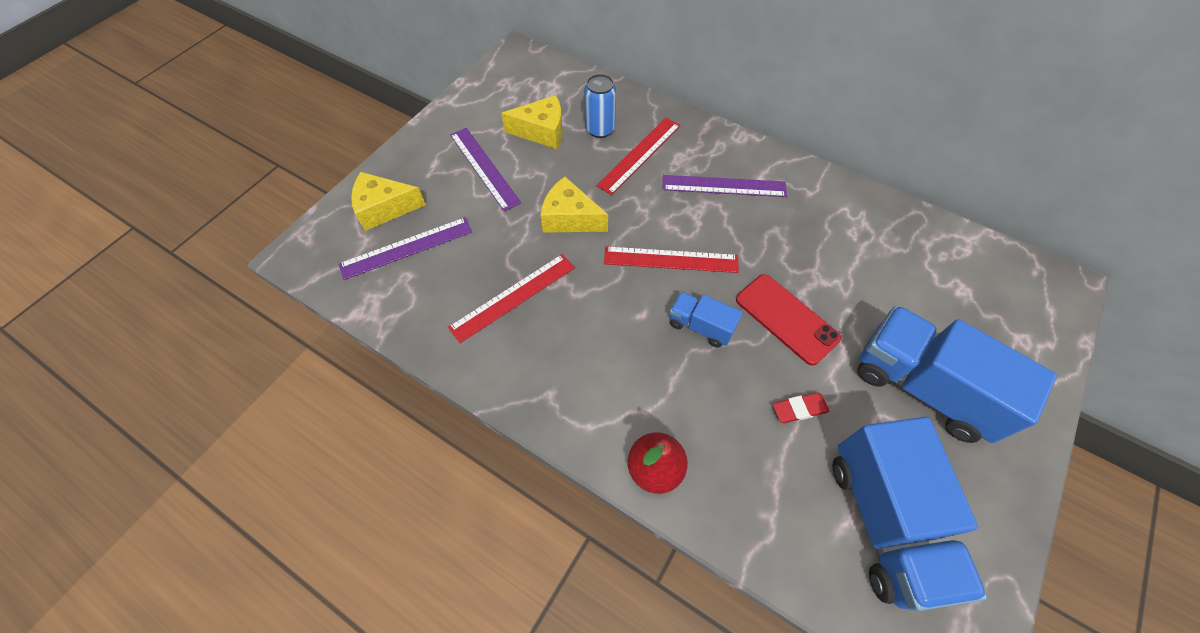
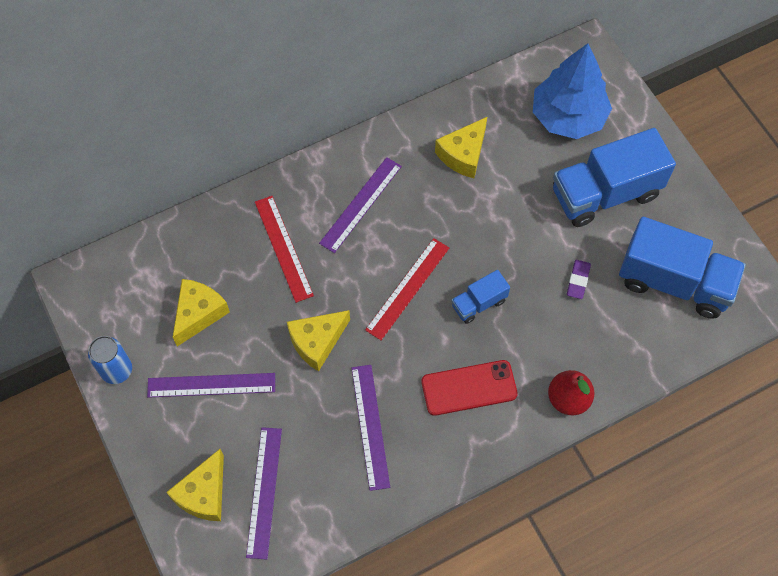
camera: 60 degrees left, 5 degrees up
red ruler [448,254,575,343] -> purple ruler [351,365,390,491]
blue can [584,74,616,138] -> blue can moved to [88,336,132,384]
red phone [736,274,841,366] -> red phone moved to [421,360,518,416]
red eraser [773,393,830,423] -> purple eraser [567,260,591,299]
none -> yellow cheese [435,117,487,178]
none -> blue tree [533,43,612,139]

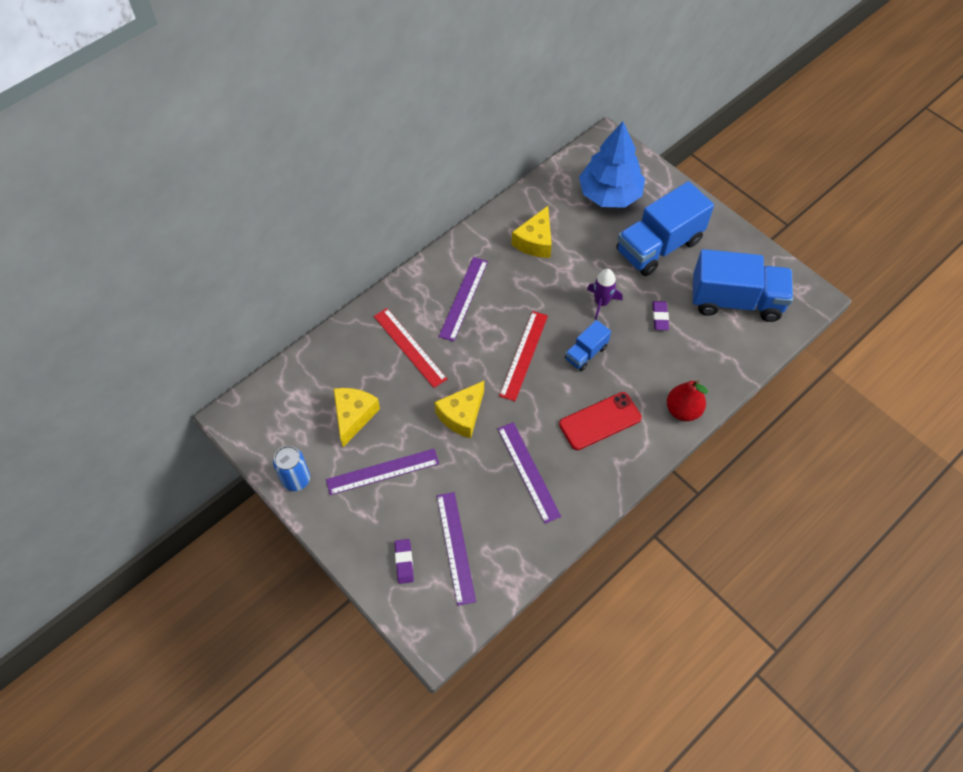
camera: 15 degrees left, 5 degrees down
yellow cheese [166,449,224,521] -> purple eraser [394,539,414,584]
none -> purple rocket [587,269,623,319]

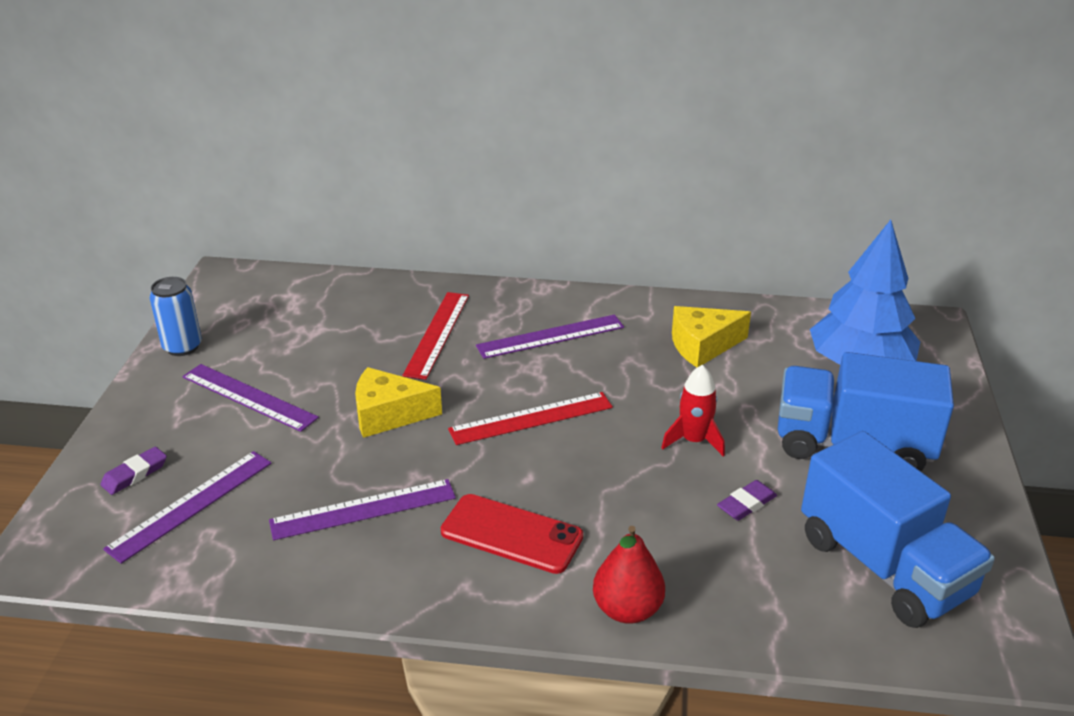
camera: 50 degrees right, 25 degrees down
yellow cheese [334,388,380,447] -> none
purple ruler [498,422,561,523] -> purple ruler turned 45 degrees clockwise [269,479,456,540]
blue truck [565,320,611,371] -> none
purple rocket [587,269,623,319] -> red rocket [661,365,725,456]

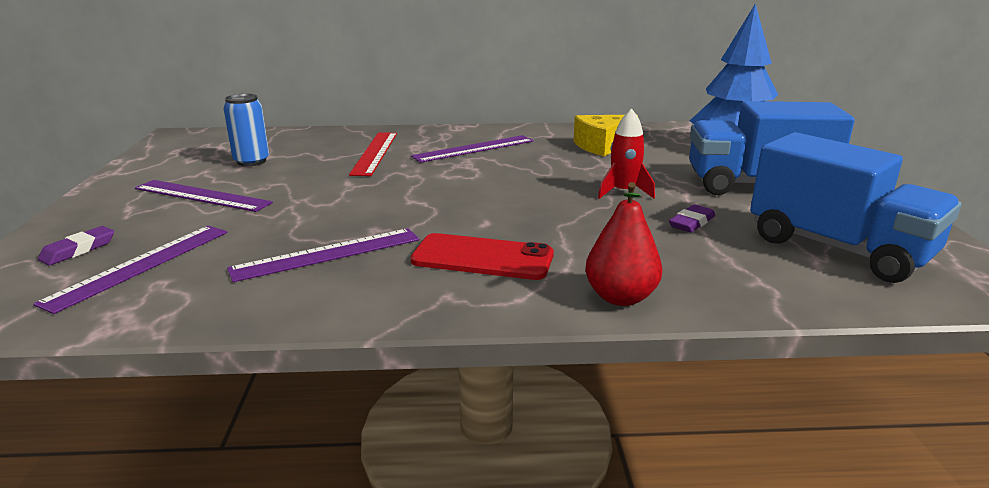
camera: 10 degrees left, 10 degrees down
blue can [150,277,202,356] -> blue can moved to [224,94,269,166]
yellow cheese [355,367,442,438] -> none
red ruler [448,392,613,445] -> none

